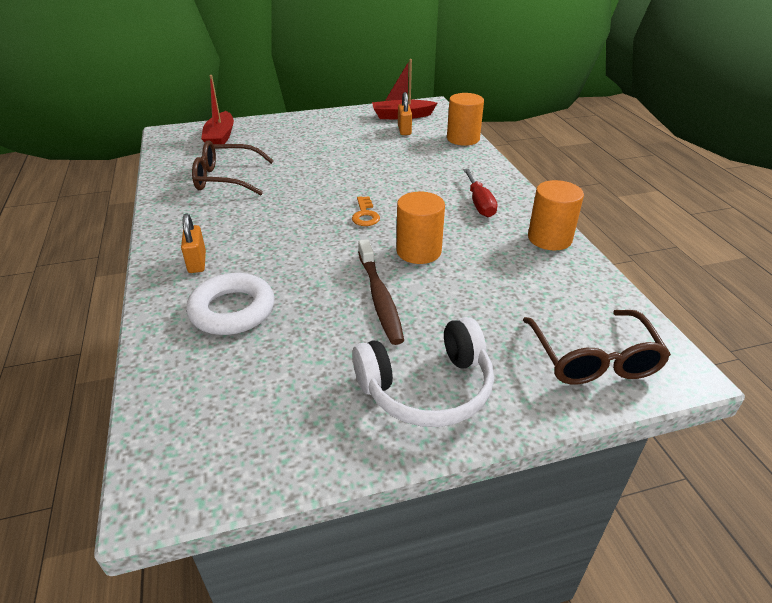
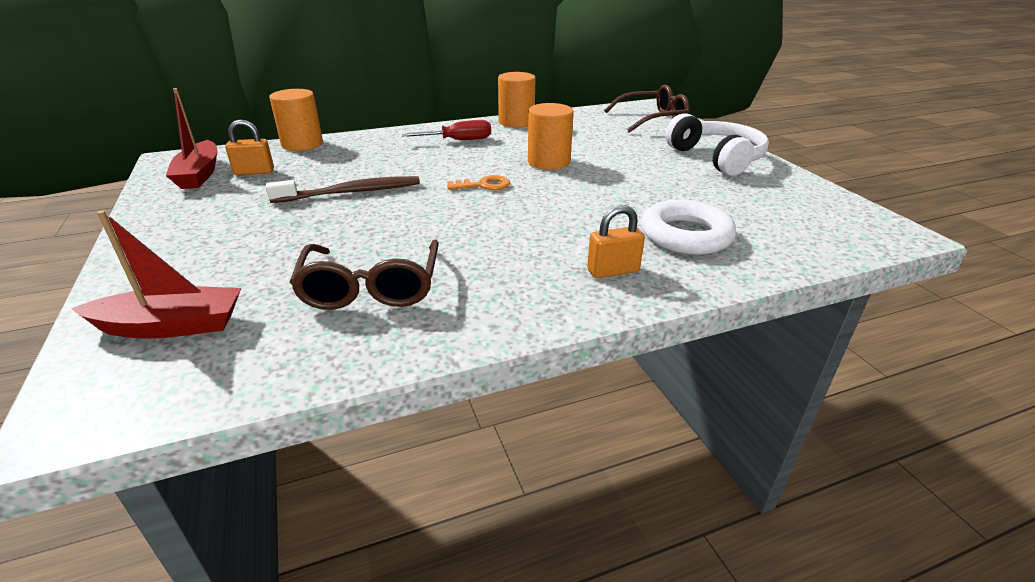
camera: 95 degrees left, 5 degrees down
brown toothbrush [358,239,404,345] -> brown toothbrush moved to [266,176,420,203]

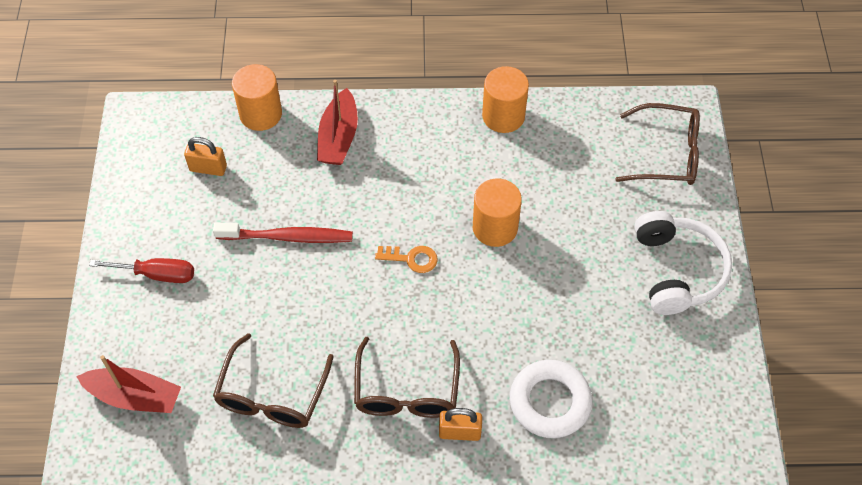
camera: 20 degrees right, 25 degrees up
red boat [166,88,218,189] -> red boat moved to [317,80,358,165]
brown toothbrush [266,176,420,203] -> red toothbrush [213,223,353,243]
red screwdriver [402,120,491,140] -> red screwdriver moved to [89,258,194,283]
none -> brown glasses [354,337,460,418]

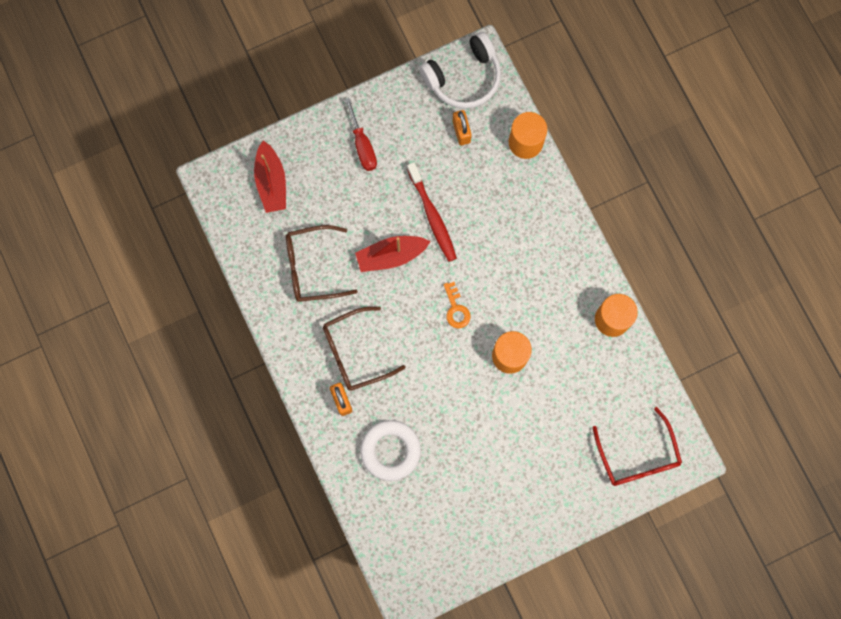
camera: 65 degrees right, 20 degrees up
red boat [317,80,358,165] -> red boat moved to [355,236,431,272]
brown glasses [615,103,700,185] -> red glasses [592,407,682,486]
white headphones [634,211,732,315] -> white headphones moved to [419,32,501,109]

